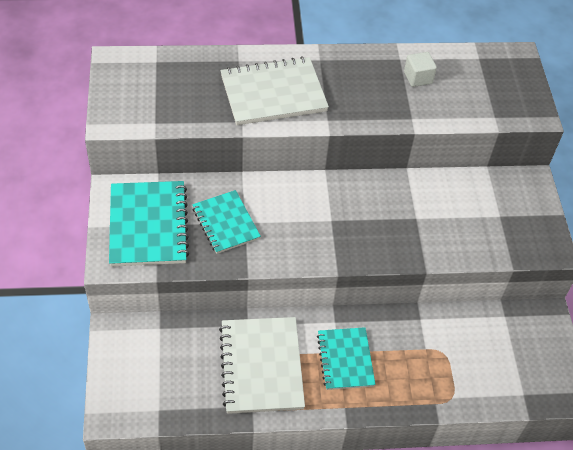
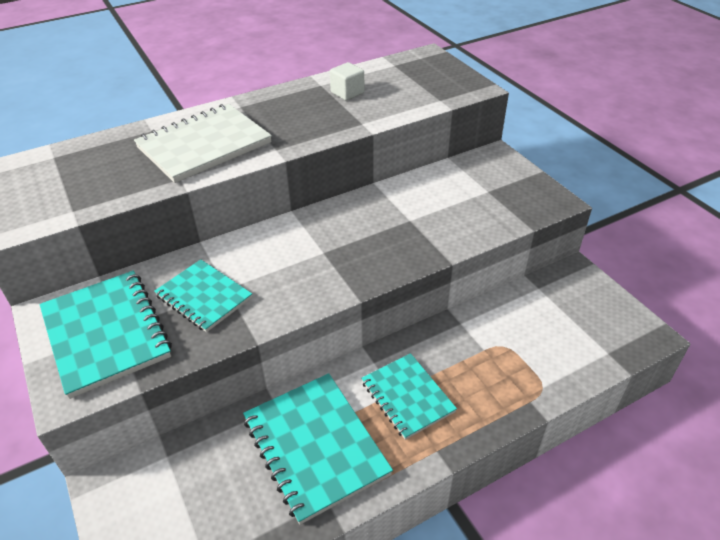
camera: 20 degrees left, 10 degrees down
white notebook [219,317,305,414] -> turquoise notebook [243,373,393,525]

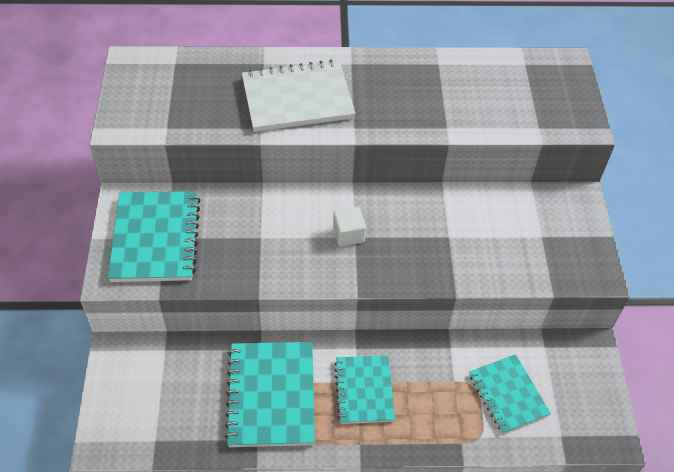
camera: 25 degrees right, 10 degrees up
turquoise notebook [154,260,252,332] -> turquoise notebook moved to [469,354,551,434]
white cube [330,62,364,100] -> white cube moved to [333,207,366,247]

